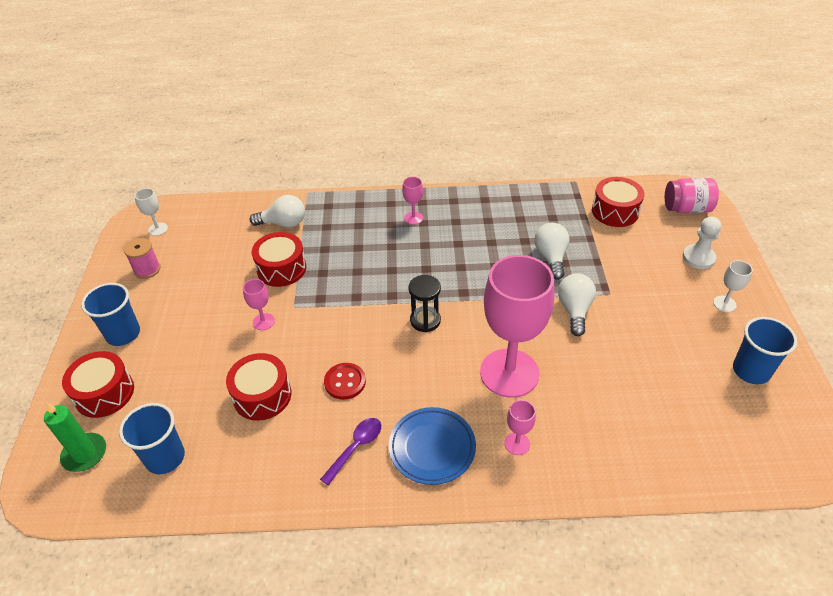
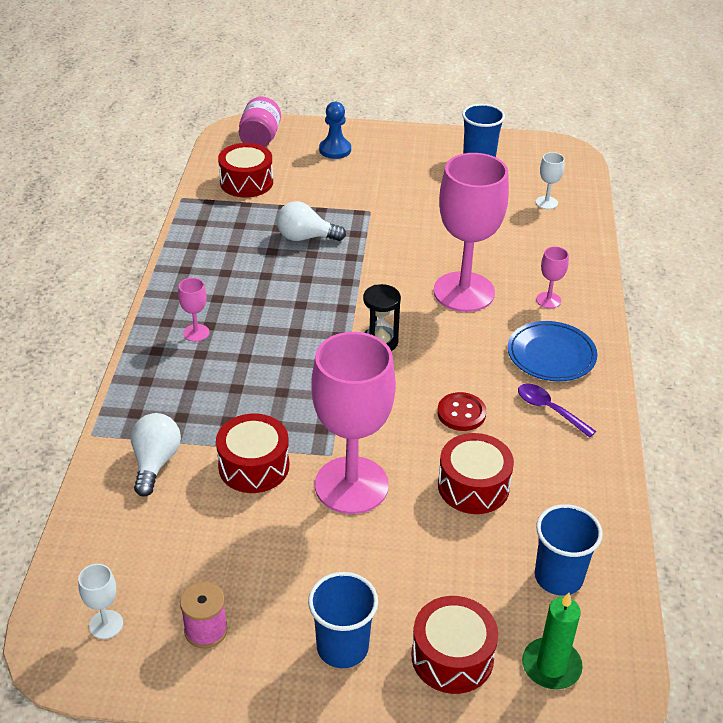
camera: 85 degrees left, 5 degrees down
pink goblet [243,279,275,330] -> pink goblet [311,332,396,514], size x2.49
white light bulb [558,273,596,336] -> none
white pawn [683,217,721,269] -> blue pawn [319,102,351,159]
white goblet [713,260,753,312] -> white goblet moved to [536,152,565,209]

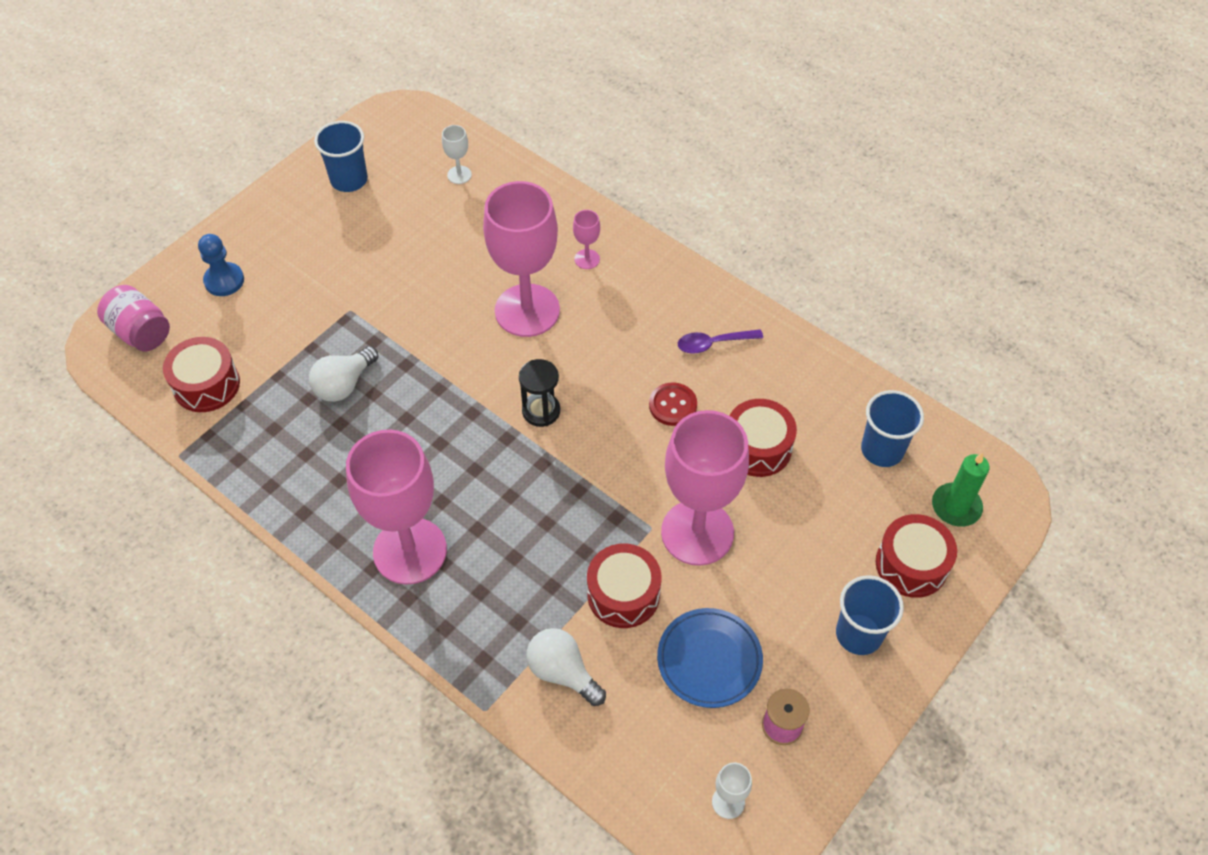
camera: 55 degrees left, 15 degrees up
pink goblet [178,278,209,342] -> pink goblet [346,430,447,585], size x2.49
blue plate [508,321,597,381] -> blue plate moved to [657,608,763,708]

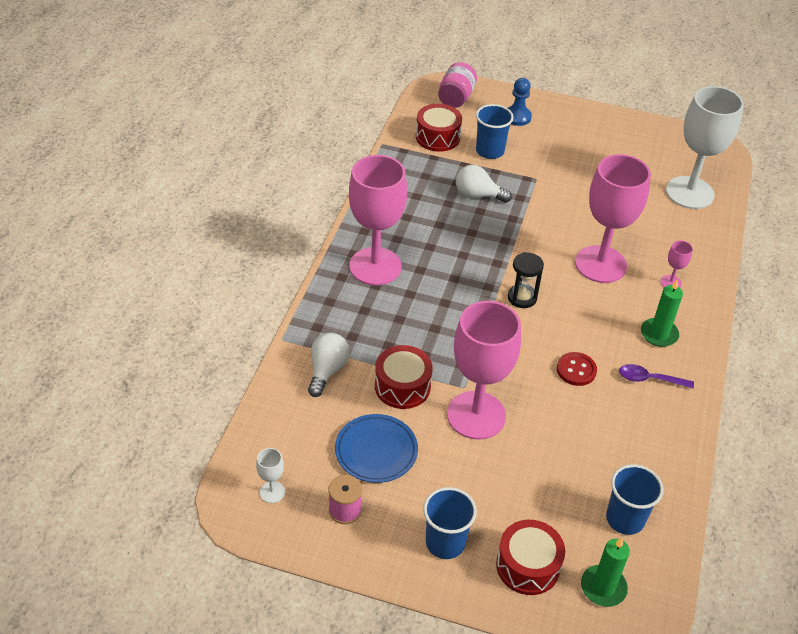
camera: 65 degrees right, 10 degrees down
blue cup [314,121,368,192] -> blue cup moved to [476,104,514,159]
white goblet [442,125,472,184] -> white goblet [666,86,744,209], size x2.49
purple spoon [678,329,763,354] -> purple spoon turned 45 degrees counterclockwise [619,364,694,389]
red drum [730,399,797,477] -> none
none -> green candle [641,279,683,347]

